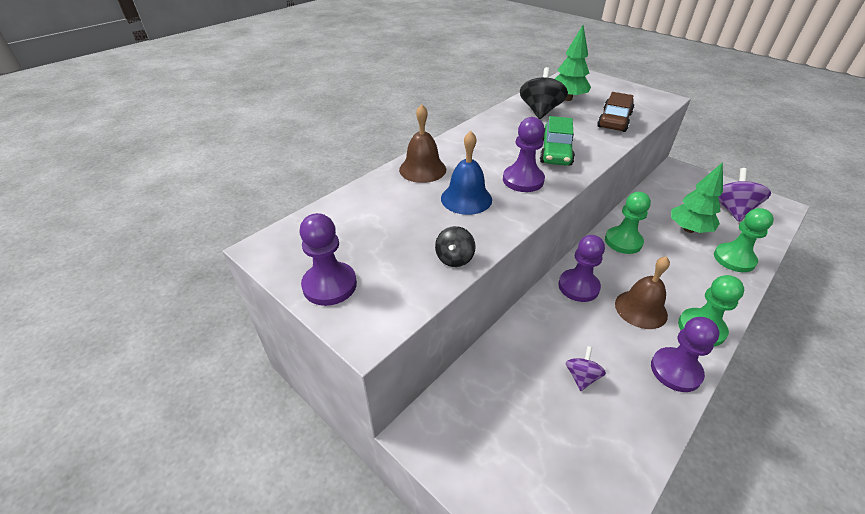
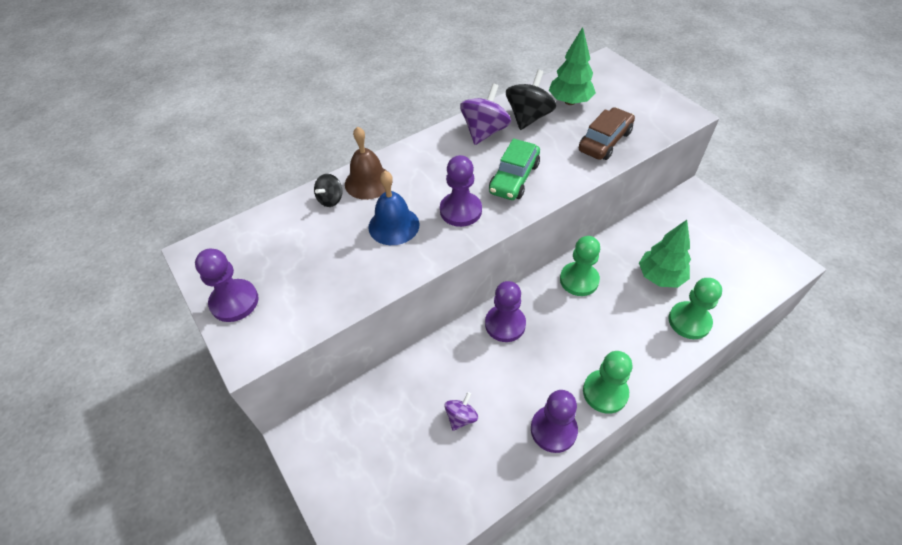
camera: 15 degrees right, 10 degrees up
black spinning top [435,226,475,267] -> black spinning top moved to [314,174,342,207]
brown bell [615,256,670,329] -> none
purple spinning top [718,168,771,222] -> purple spinning top moved to [460,83,511,145]

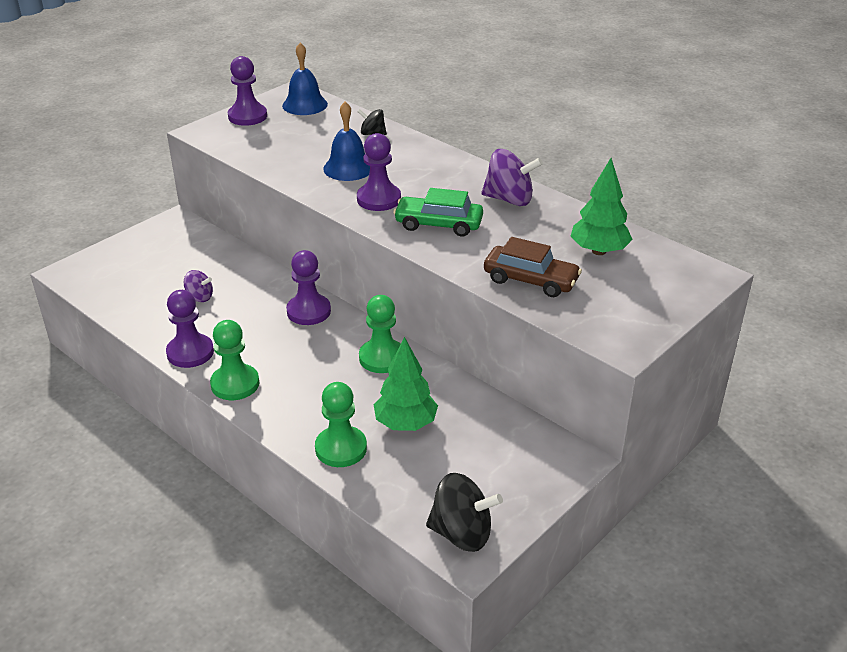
camera: 75 degrees right, 15 degrees down
brown bell [345,126,393,200] -> none
black spinning top [506,70,556,130] -> black spinning top moved to [426,473,503,552]
none -> blue bell [282,43,328,115]

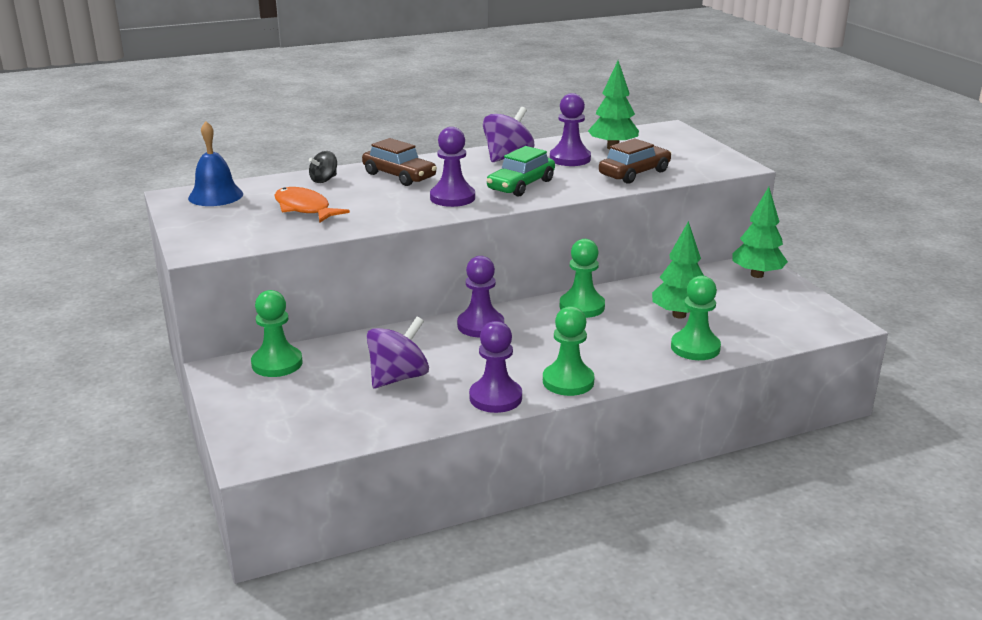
camera: 65 degrees left, 10 degrees down
purple spinning top [184,270,213,302] -> purple spinning top [367,317,429,388], size x1.77
purple pawn [228,56,267,126] -> purple pawn moved to [550,93,591,166]
blue bell [323,102,370,181] -> none
black spinning top [426,473,503,552] -> none
none -> green pawn [251,290,302,377]
none -> orange fish [274,187,350,223]
none -> brown car [362,138,437,186]
none -> green tree [732,187,788,278]

